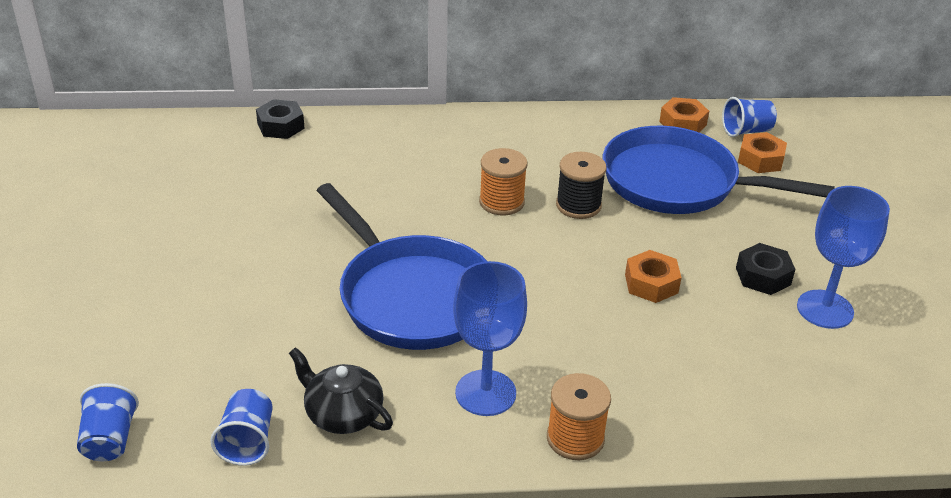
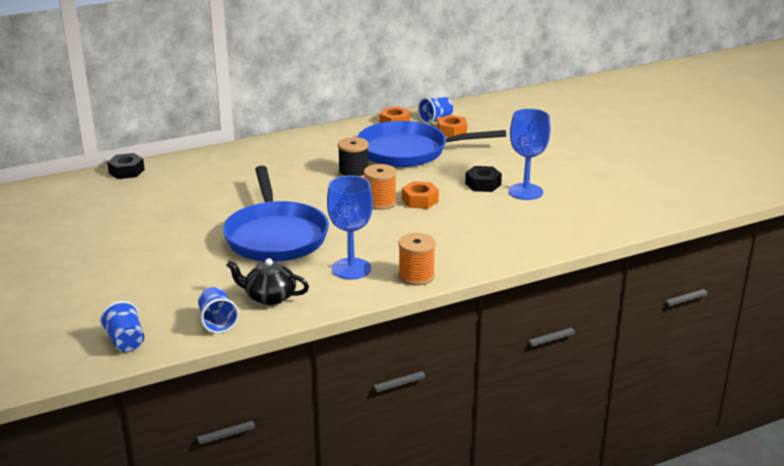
camera: 20 degrees left, 10 degrees down
blue pan [317,183,487,350] -> blue pan turned 45 degrees clockwise [223,166,329,262]
orange spool [479,148,527,216] -> orange spool moved to [364,164,397,210]

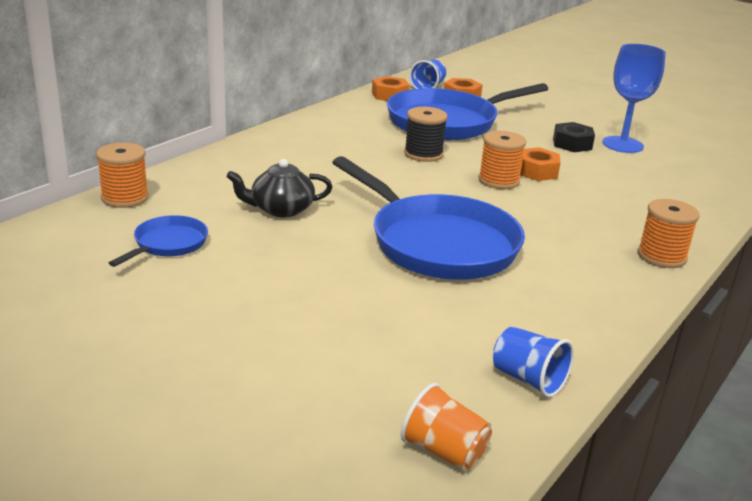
camera: 30 degrees left, 0 degrees up
blue cup [100,301,144,352] -> orange cup [401,383,492,471]
black nut [107,153,145,179] -> orange spool [96,143,149,208]
black teapot [227,258,309,305] -> black teapot moved to [226,159,332,217]
blue goblet [327,175,373,279] -> none
none -> blue pan [109,215,208,267]

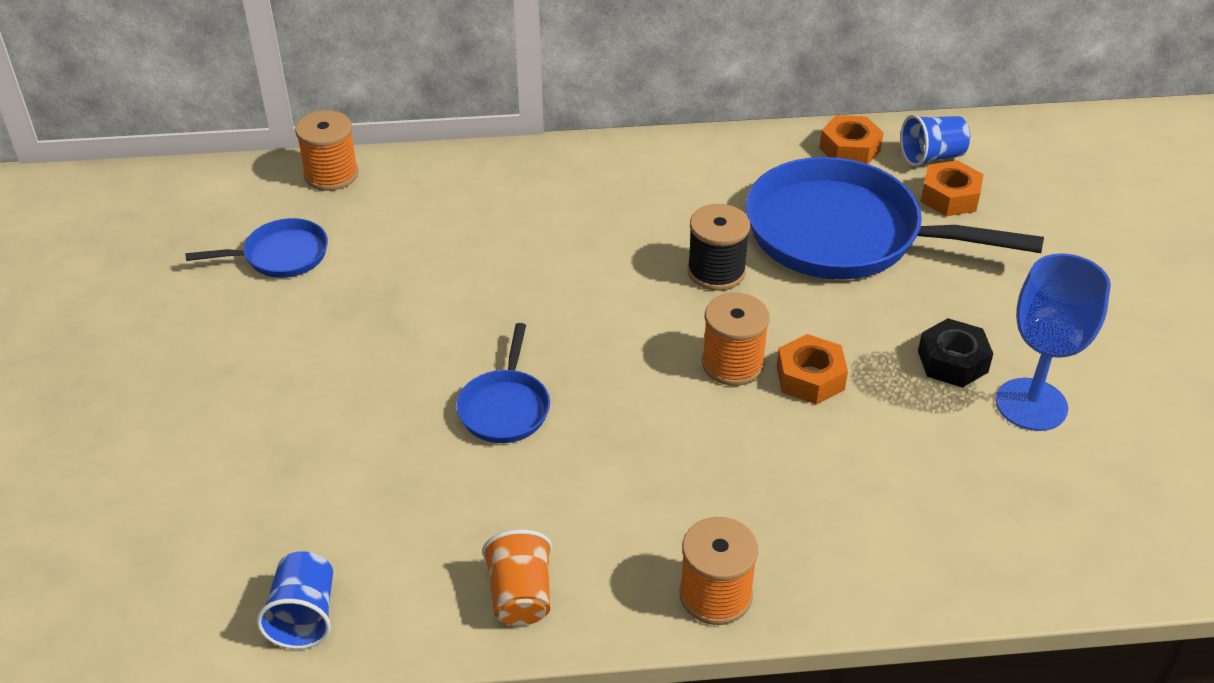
camera: 50 degrees right, 15 degrees up
black teapot [226,159,332,217] -> none
blue pan [332,156,525,280] -> blue pan [456,323,550,443], size x0.47
orange cup [401,383,492,471] -> orange cup moved to [482,529,552,626]

